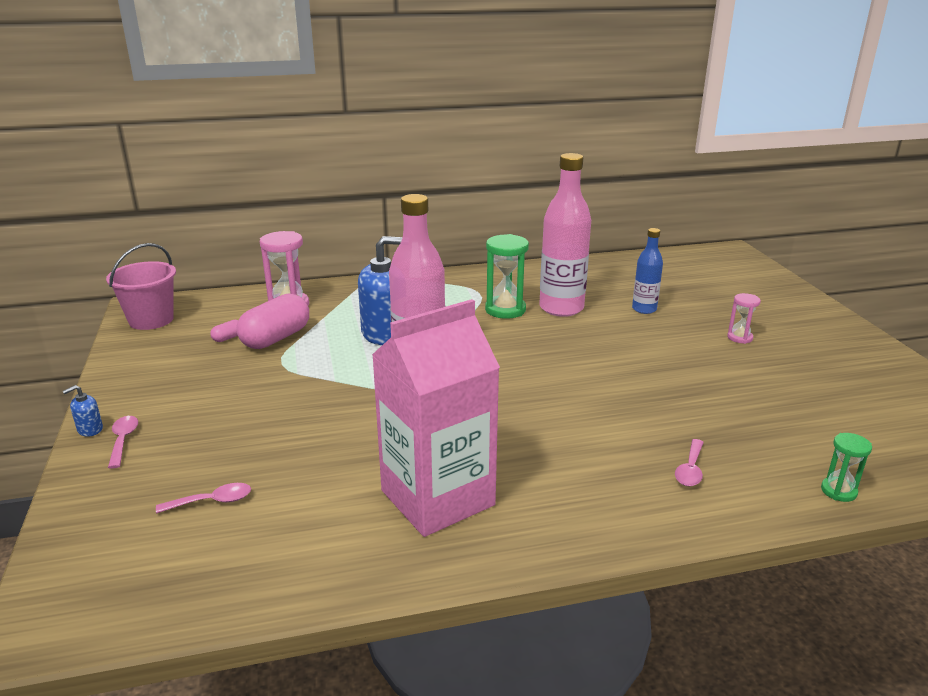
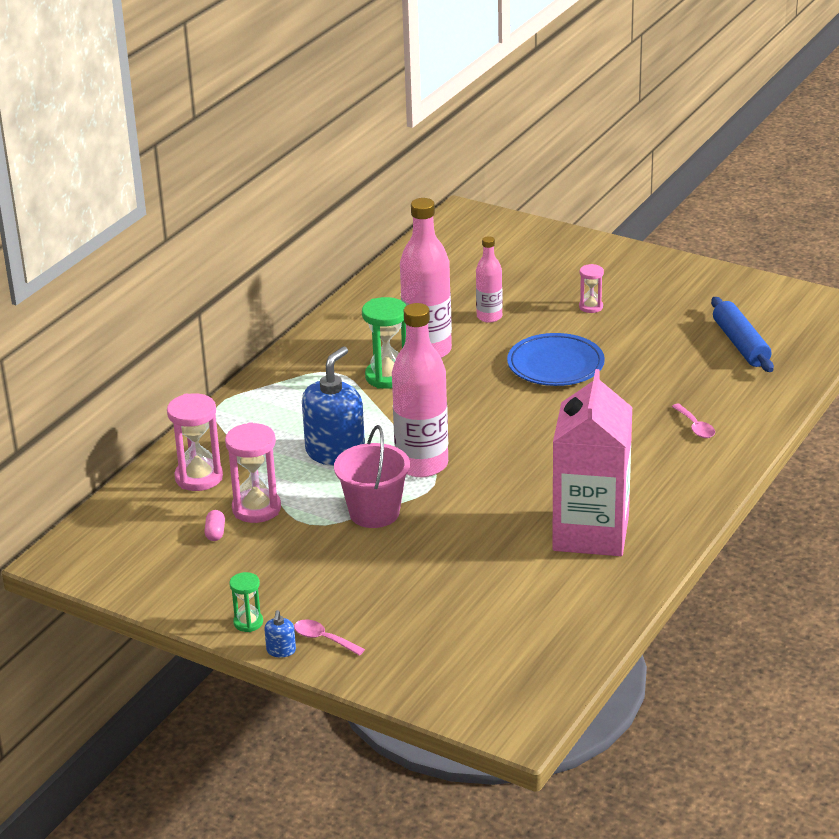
camera: 45 degrees left, 5 degrees up
pink bucket [106,243,176,330] -> pink bucket moved to [334,425,410,528]
pink spoon [156,483,251,513] -> none
pink capsule [236,294,309,349] -> pink hourglass [225,422,281,523]
blue bottle [632,228,663,314] -> pink bottle [476,236,503,323]
green hourglass [821,433,872,502] -> green hourglass moved to [229,572,263,632]
none -> blue plate [507,333,605,386]
none -> blue rolling pin [711,297,774,372]

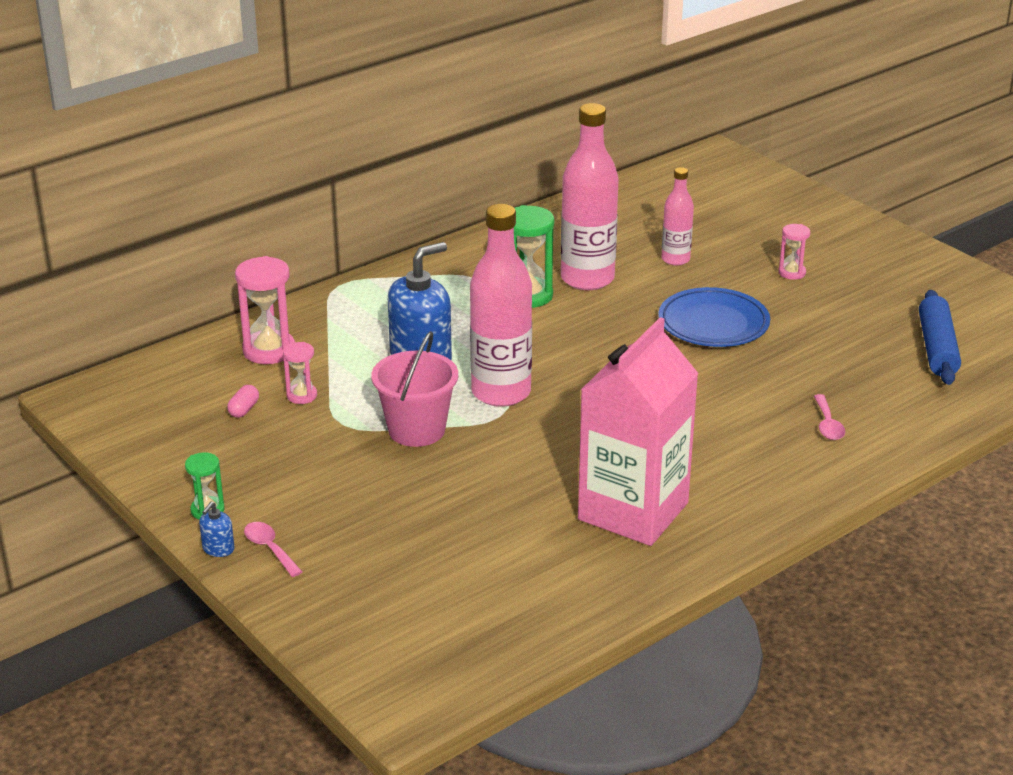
camera: 20 degrees right, 0 degrees up
pink hourglass [225,422,281,523] -> pink hourglass [283,342,317,404], size x0.56

